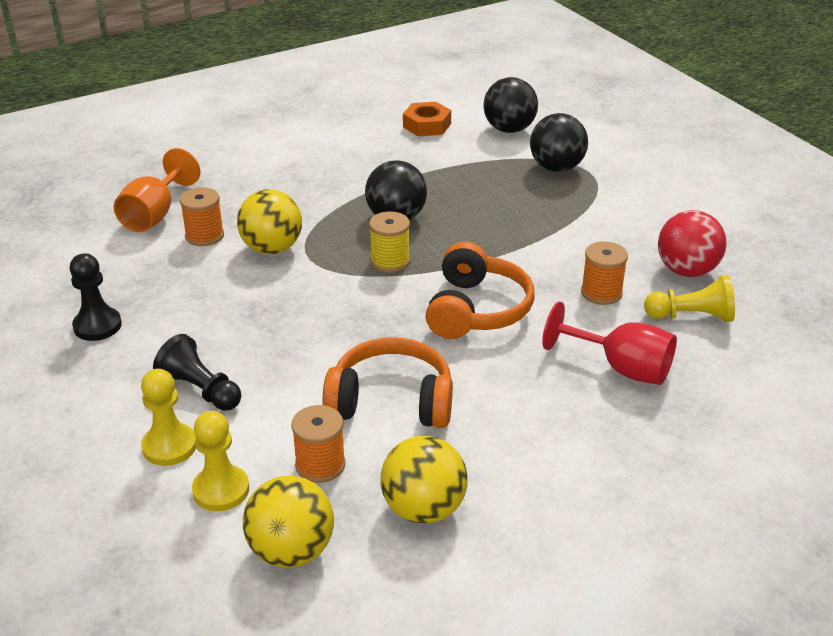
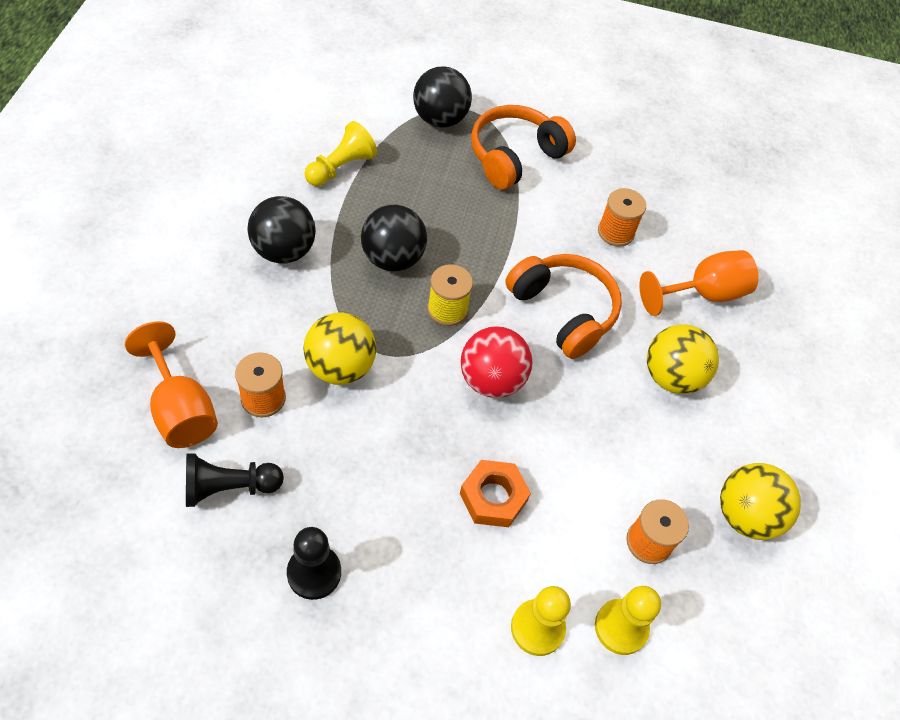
camera: 55 degrees left, 20 degrees up
black pawn [153,334,241,411] -> black pawn moved to [186,453,284,507]
yellow ball [243,476,334,568] -> yellow ball moved to [647,324,719,394]
orange headphones [323,337,453,428] -> orange headphones moved to [471,105,576,190]
orange nut [403,102,451,137] -> orange nut moved to [460,460,531,527]
black ball [483,77,538,133] -> black ball moved to [247,196,316,264]
red goblet [542,302,677,385] -> orange goblet [639,250,758,316]
yellow pawn [644,275,735,322] -> yellow pawn moved to [305,121,377,186]
red ball [658,210,727,277] -> red ball moved to [461,326,532,398]

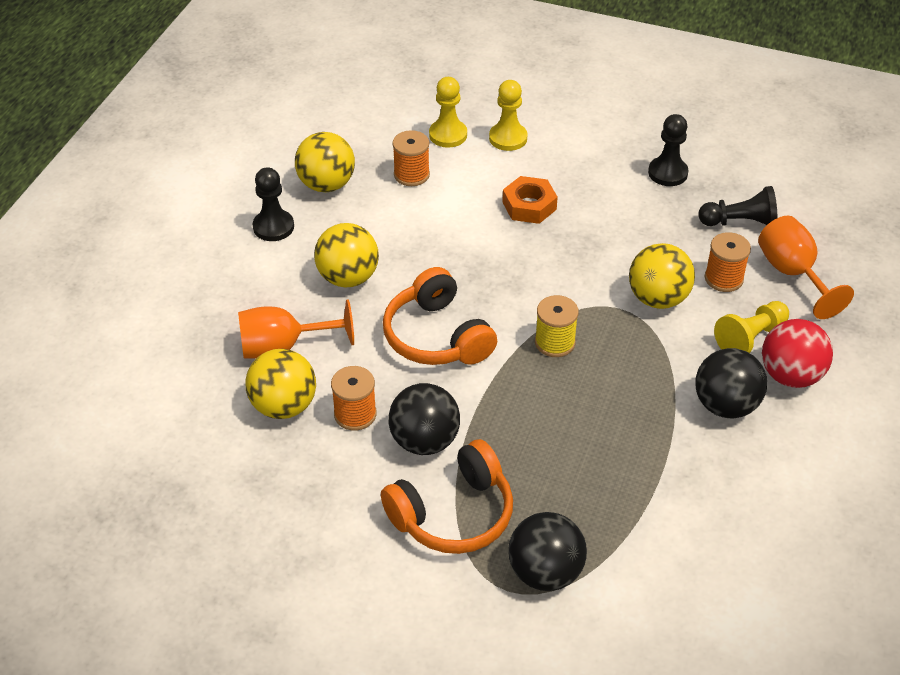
camera: 165 degrees left, 10 degrees down
yellow pawn [305,121,377,186] -> yellow pawn moved to [714,301,789,353]
black ball [361,205,427,271] -> black ball moved to [389,383,460,455]
red ball [461,326,532,398] -> red ball moved to [762,319,833,388]
none -> yellow ball [245,349,316,419]
none -> black pawn [253,167,294,241]

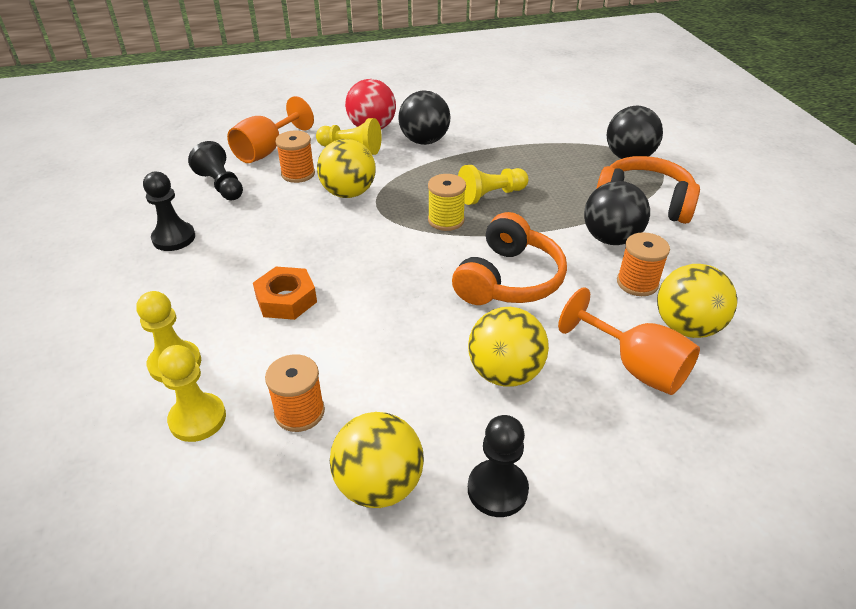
camera: 125 degrees left, 5 degrees down
none -> yellow pawn [458,165,528,205]

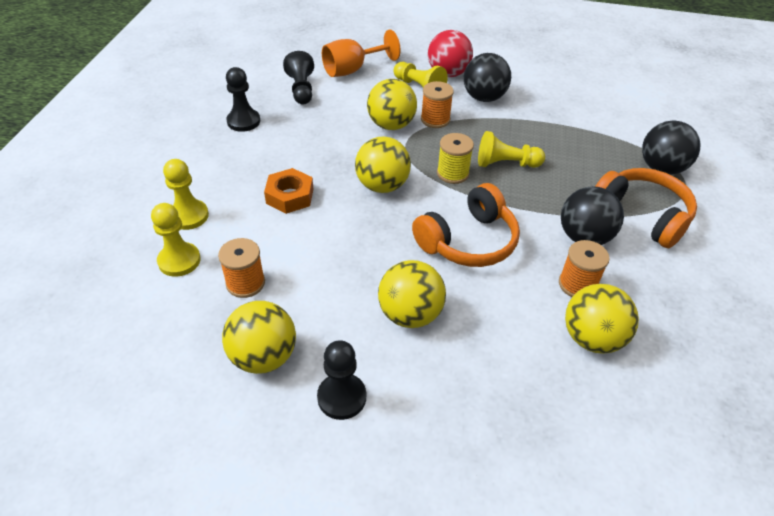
camera: 25 degrees right, 5 degrees up
orange spool [275,130,315,183] -> orange spool moved to [421,81,454,128]
orange goblet [558,287,700,395] -> none
none -> yellow ball [355,136,411,193]

